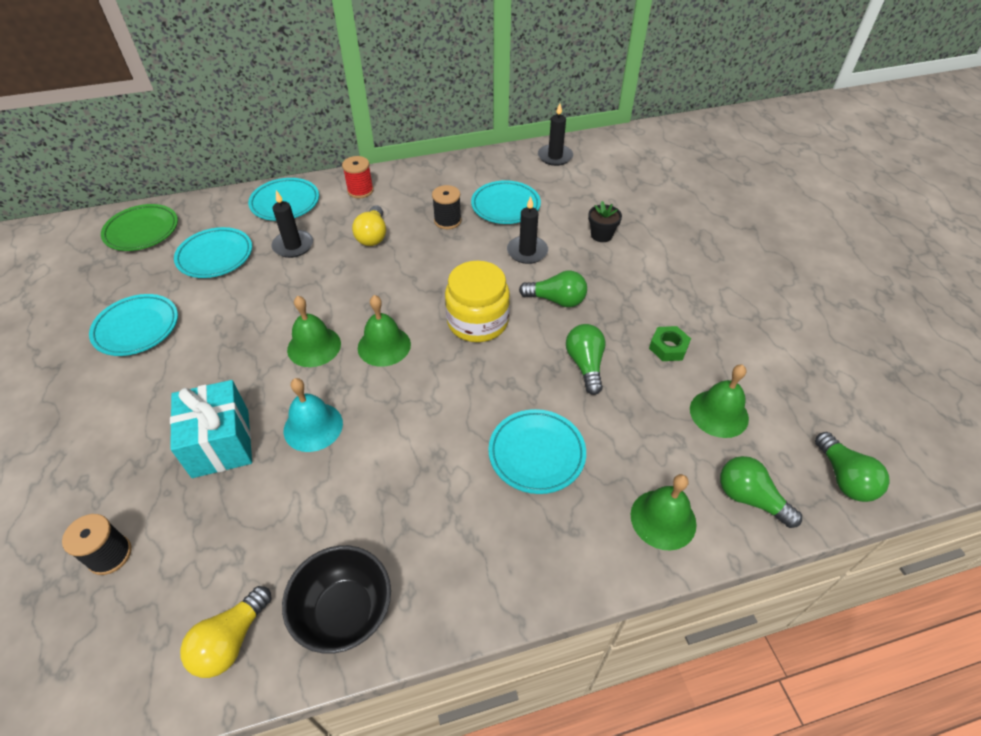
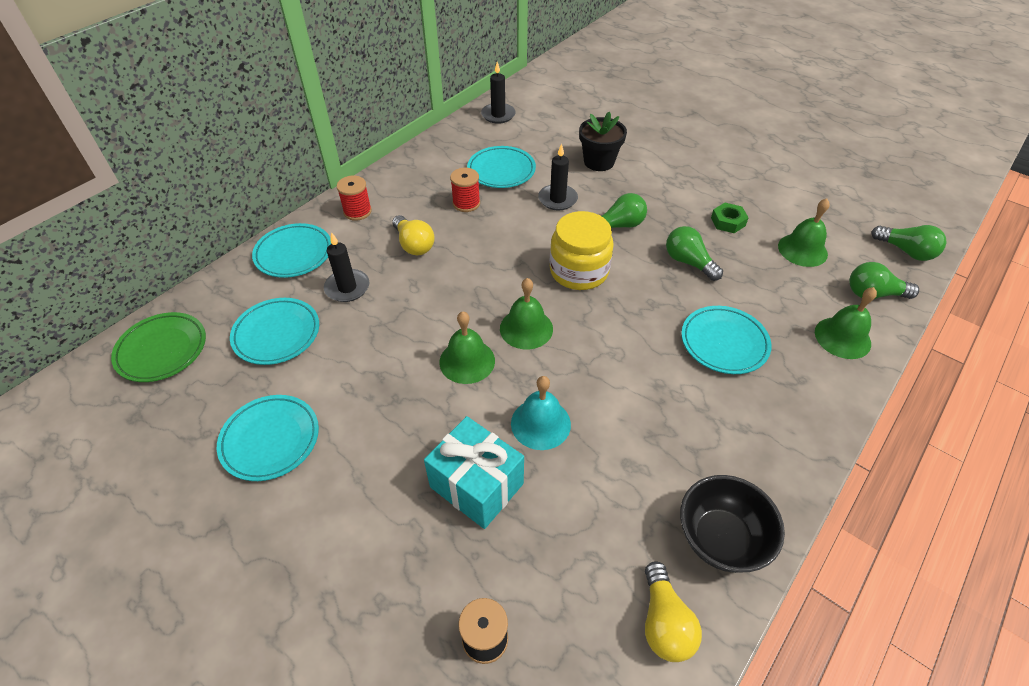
camera: 35 degrees left, 0 degrees up
black spool [432,185,461,229] -> red spool [450,168,480,212]
black flower pot [588,201,622,242] -> black flower pot [579,111,627,171], size x1.53

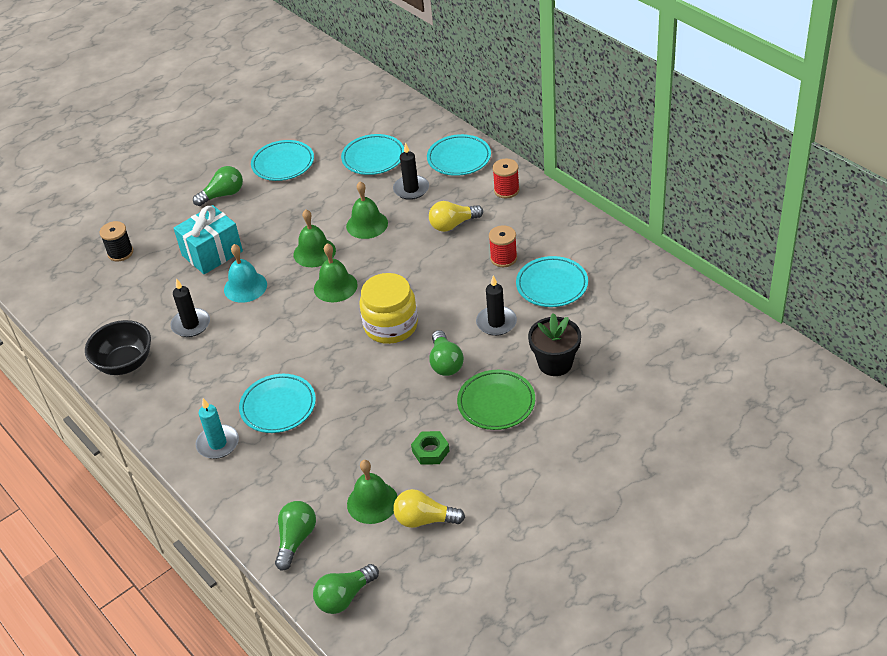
camera: 105 degrees right, 5 degrees down
green plate [111,312,206,382] -> green plate moved to [457,370,535,430]
black candle [481,62,516,124] -> black candle moved to [170,278,210,337]
yellow light bulb [645,561,702,662] -> yellow light bulb moved to [393,489,465,528]
green light bulb [666,226,723,281] -> green light bulb moved to [193,166,243,206]
green bell [815,287,877,359] -> green bell moved to [346,181,388,239]
none -> turquoise candle [195,398,239,459]

